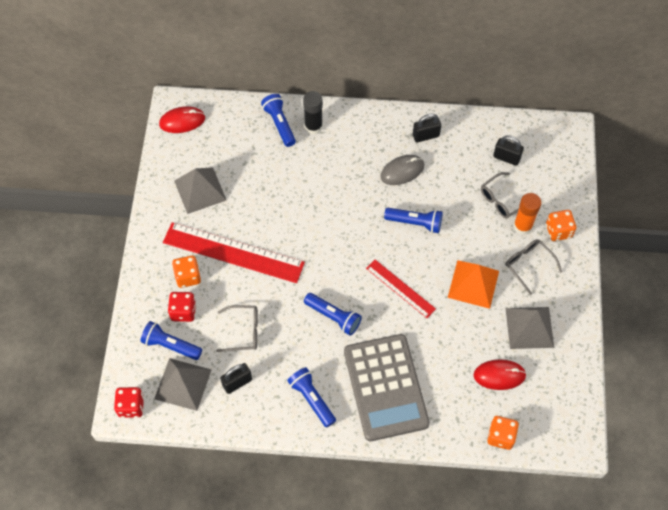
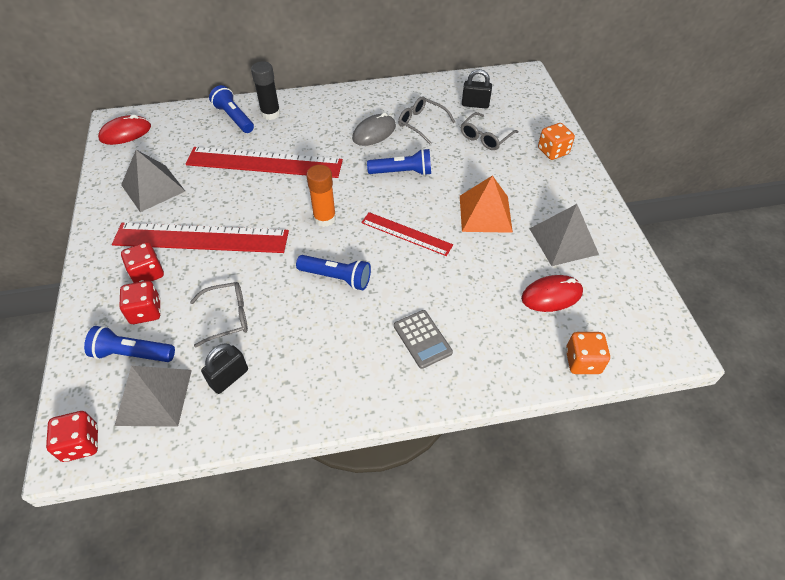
camera: 15 degrees left, 10 degrees down
orange dice [172,255,201,288] -> red dice [121,242,164,283]
blue flashlight [287,367,336,428] -> none
grey calculator [344,334,430,441] -> grey calculator [394,310,453,369], size x0.45
black padlock [413,113,441,142] -> none
grey glasses [506,239,562,295] -> grey glasses moved to [398,96,455,144]
orange glue stick [514,193,541,235] -> orange glue stick moved to [306,165,336,227]
none -> red ruler [186,147,343,178]

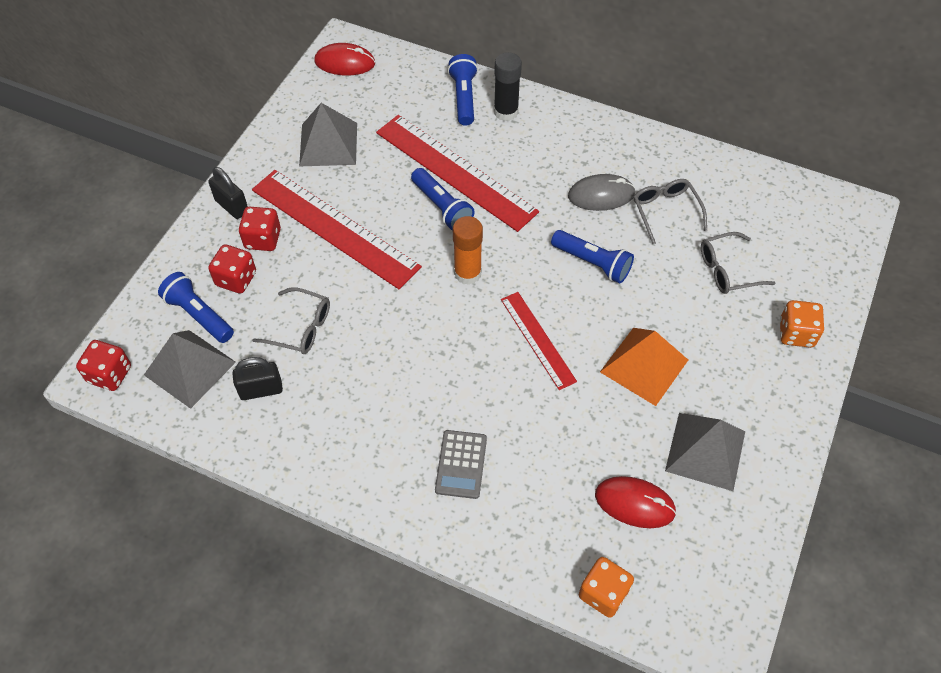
camera: 35 degrees right, 5 degrees up
blue flashlight [296,255,371,290] -> blue flashlight moved to [411,168,474,231]
black padlock [462,69,492,109] -> black padlock moved to [208,167,248,219]

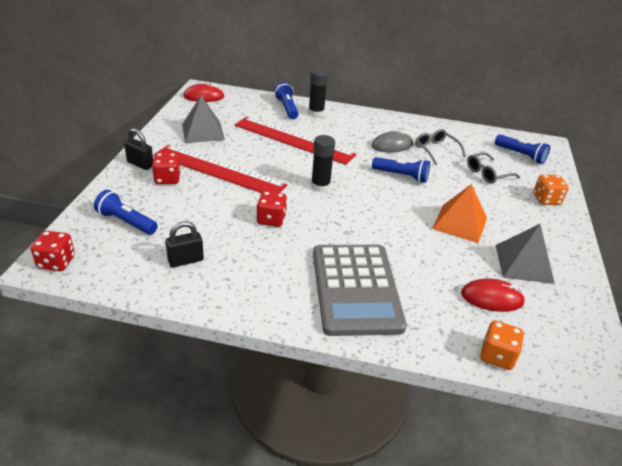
camera: 15 degrees left, 20 degrees down
grey pyramid [144,330,236,409] -> none
red dice [208,244,256,294] -> red dice moved to [257,191,287,227]
grey glasses [252,287,330,354] -> none
blue flashlight [411,168,474,231] -> blue flashlight moved to [495,135,550,164]
grey calculator [435,430,487,499] -> grey calculator [313,245,407,336], size x2.23
orange glue stick [453,216,483,285] -> black glue stick [311,135,335,192]
red ruler [501,292,577,390] -> none

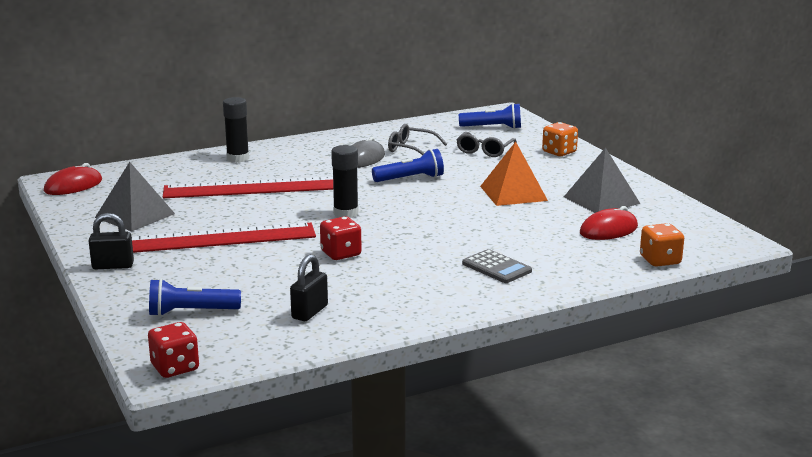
camera: 35 degrees left, 15 degrees down
red dice [152,153,180,184] -> none
blue flashlight [274,82,299,119] -> none
grey calculator [313,245,407,336] -> grey calculator [462,249,532,283], size x0.45

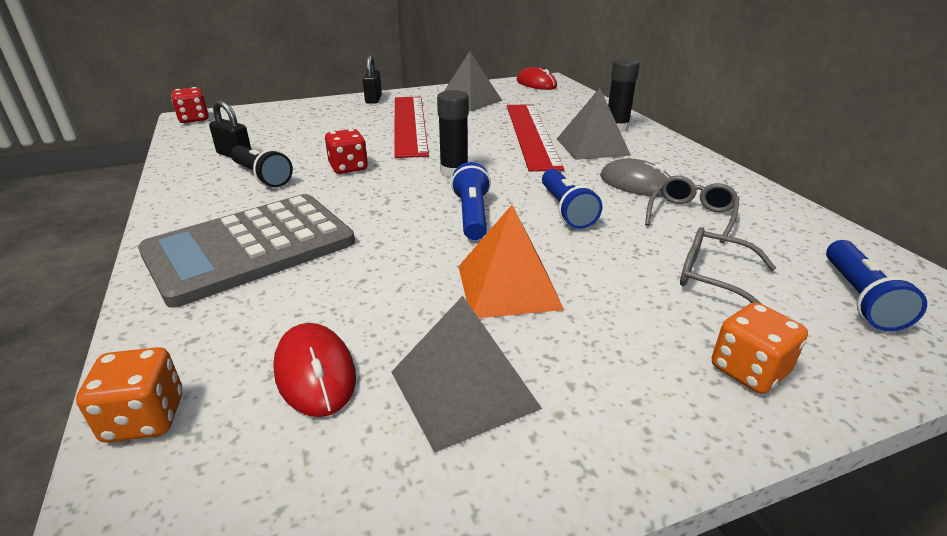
camera: 95 degrees right, 10 degrees up
blue flashlight [149,279,241,317] -> blue flashlight moved to [451,162,491,240]
grey calculator [462,249,532,283] -> grey calculator [138,194,355,308], size x2.23
none -> black flashlight [231,145,293,187]
none -> grey pyramid [557,88,631,160]

